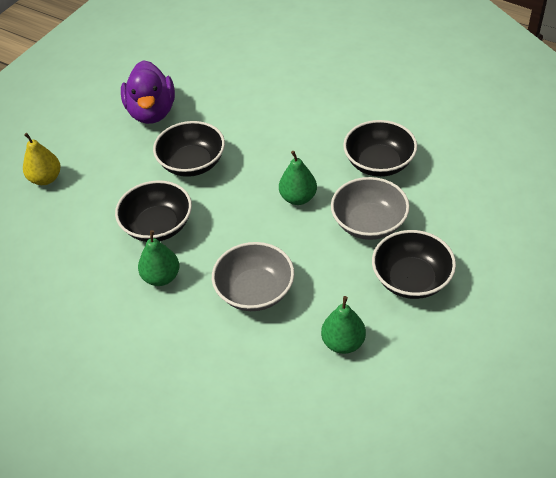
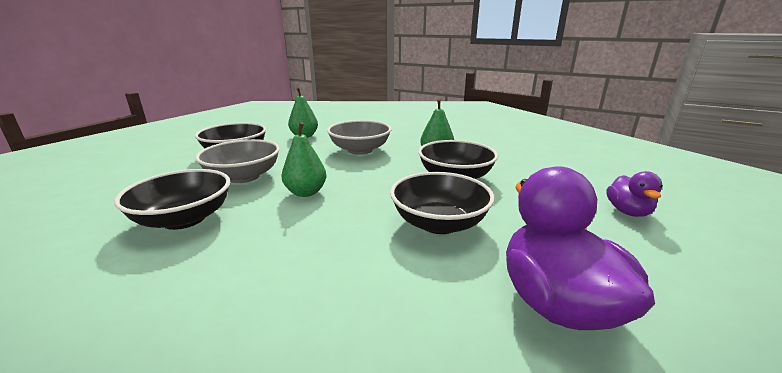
camera: 175 degrees right, 25 degrees down
yellow pear [23,133,61,185] -> purple duck [606,171,663,217]

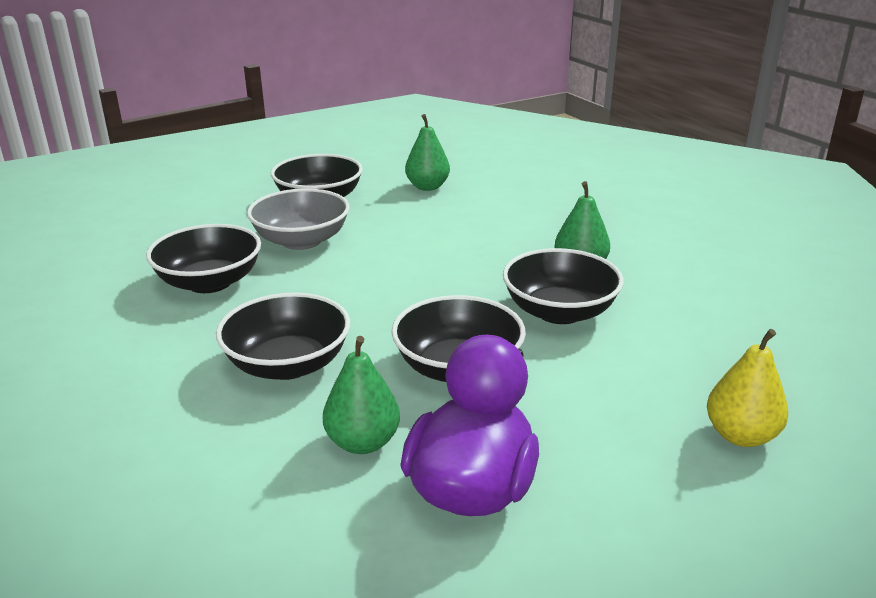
camera: 30 degrees right, 5 degrees up
green pear [282,122,326,197] -> green pear moved to [323,336,400,454]
grey bowl [327,120,392,155] -> none
purple duck [606,171,663,217] -> yellow pear [707,329,788,447]
none -> black bowl [216,293,350,380]

